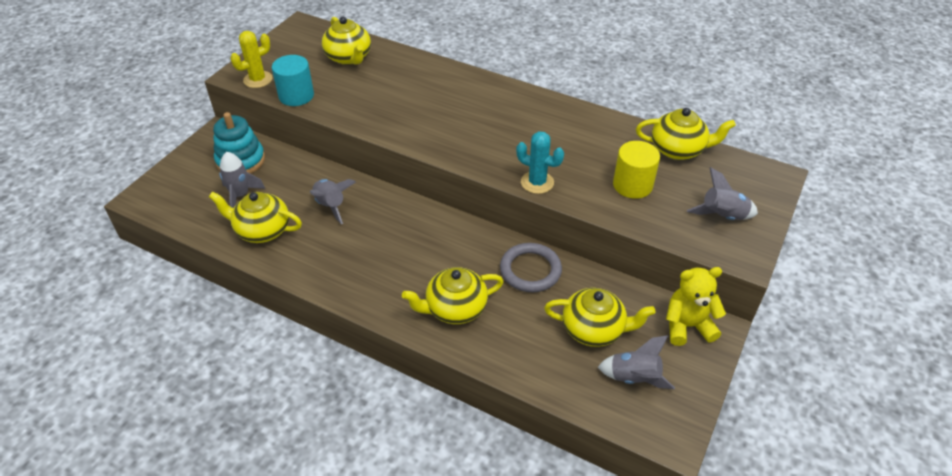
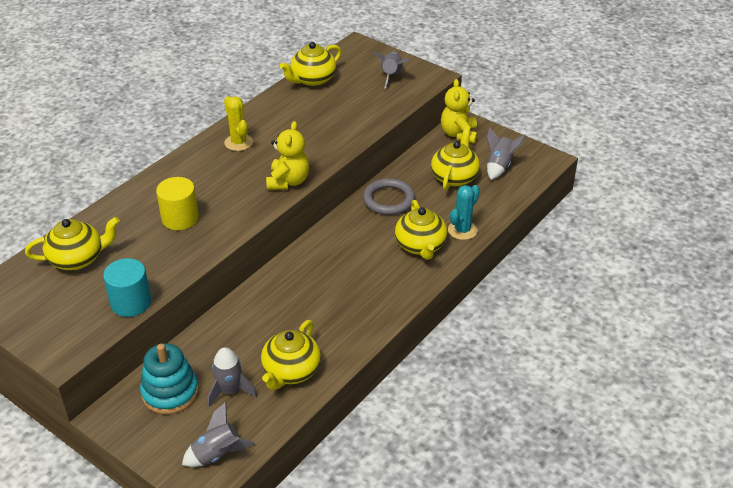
camera: 80 degrees left, 5 degrees down
yellow cactus [230,31,273,88] -> yellow cactus moved to [224,96,253,151]
grey rocket [310,179,356,224] -> grey rocket moved to [182,402,255,467]
turquoise cactus [516,131,564,194] -> turquoise cactus moved to [448,185,480,240]
yellow cylinder [613,141,660,199] -> yellow cylinder moved to [156,177,199,230]
yellow teapot [636,108,736,160] -> yellow teapot turned 150 degrees counterclockwise [280,42,341,86]
none -> yellow teddy bear [266,121,309,190]

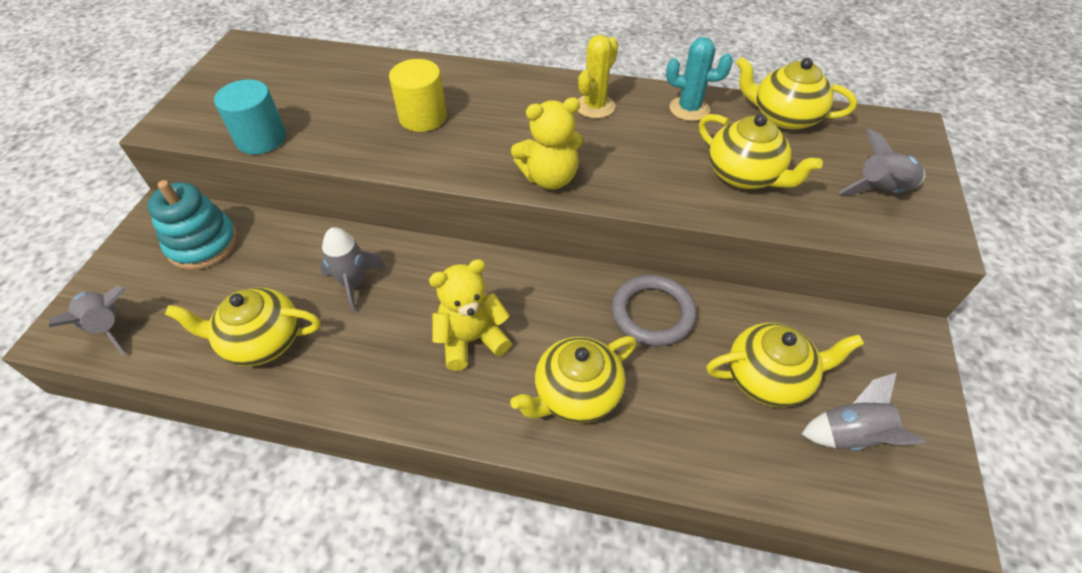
camera: 65 degrees right, 10 degrees up
yellow teapot [25,217,120,270] -> yellow teapot moved to [699,114,823,189]
grey rocket [207,347,257,407] -> grey rocket moved to [320,227,385,312]
yellow teddy bear [441,79,477,143] -> yellow teddy bear moved to [429,259,512,371]
turquoise cactus [448,185,480,240] -> turquoise cactus moved to [666,37,733,121]

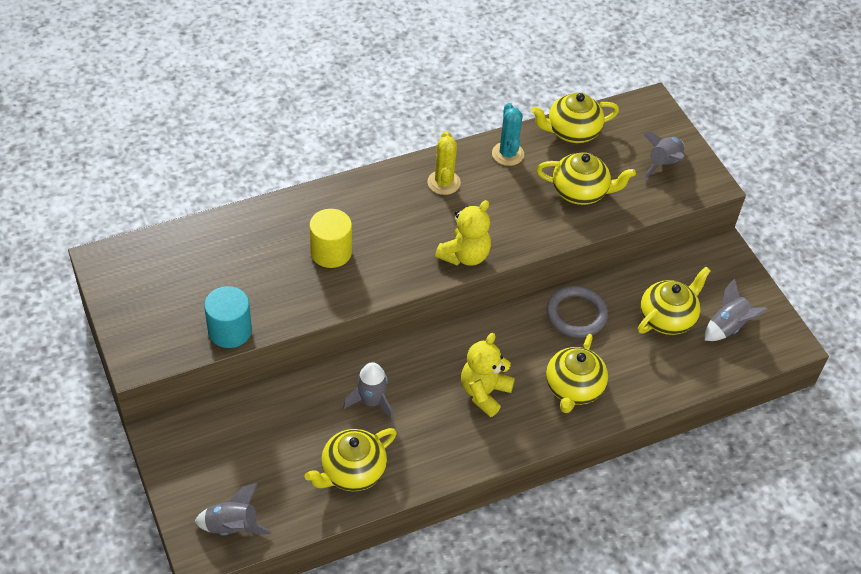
camera: 40 degrees left, 0 degrees up
turquoise stacking toy [147,180,238,270] -> none
turquoise cactus [666,37,733,121] -> turquoise cactus turned 75 degrees counterclockwise [492,103,524,166]

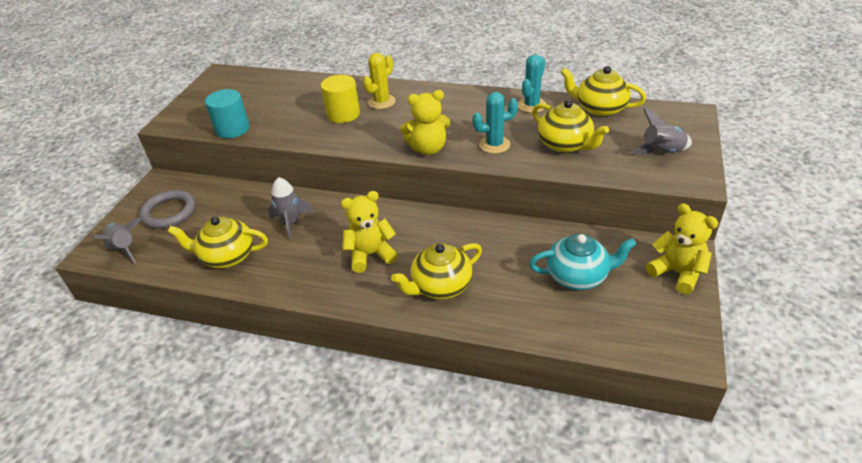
camera: 45 degrees right, 10 degrees down
yellow cactus [427,131,461,195] -> yellow cactus moved to [363,53,396,109]
grey ring [546,286,608,338] -> grey ring moved to [139,190,196,229]
yellow teapot [638,267,711,335] -> turquoise teapot [529,234,637,290]
grey rocket [705,278,768,341] -> none
none -> turquoise cactus [472,92,518,154]
none -> yellow teddy bear [646,204,718,294]

